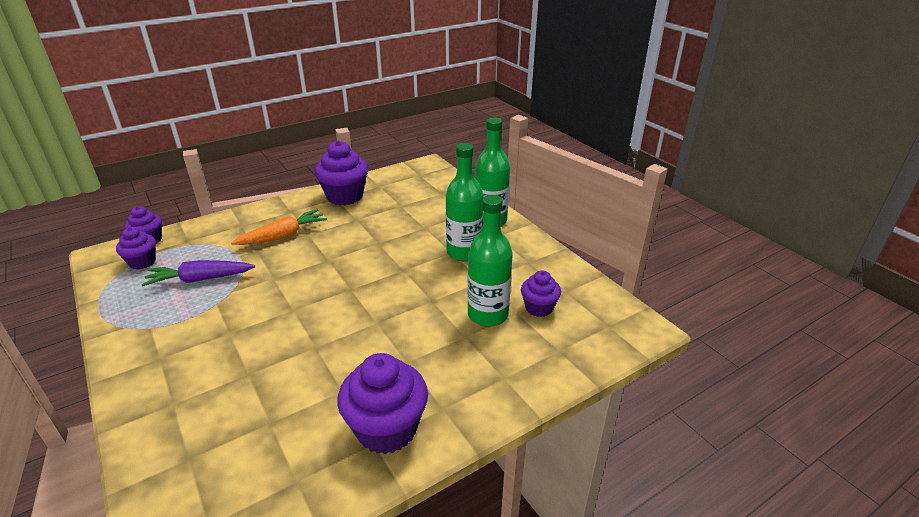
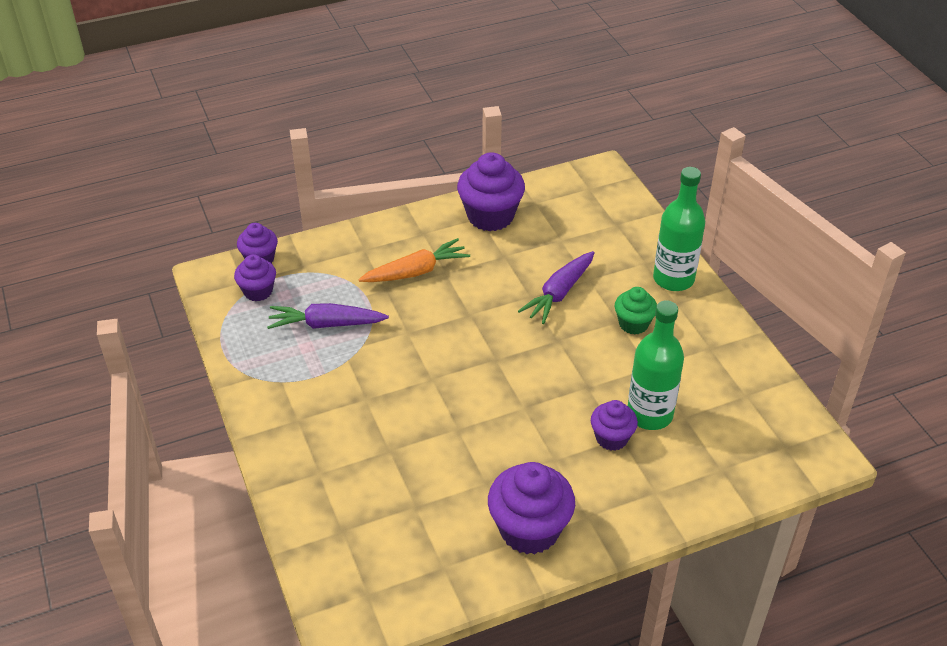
camera: 10 degrees right, 10 degrees up
green bottle [446,143,484,261] -> green cupcake [615,287,657,335]
purple cupcake [521,270,561,317] -> purple cupcake moved to [591,400,638,451]
none -> purple carrot [518,251,595,324]

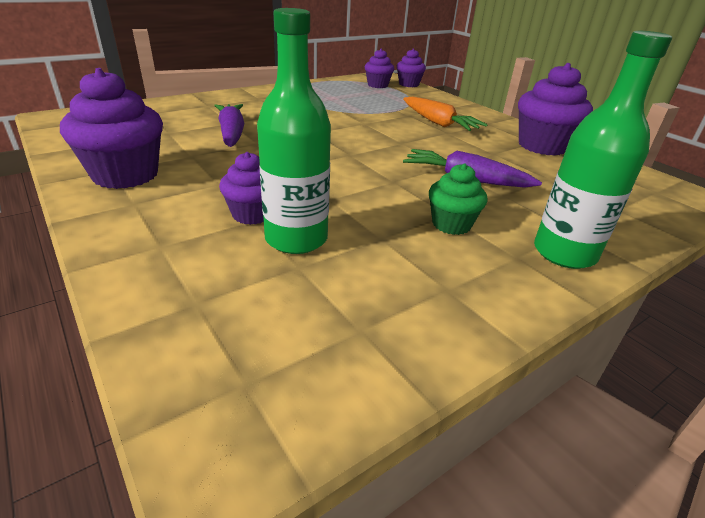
camera: 75 degrees right, 10 degrees down
purple carrot [267,303,389,329] -> purple carrot moved to [214,104,244,147]

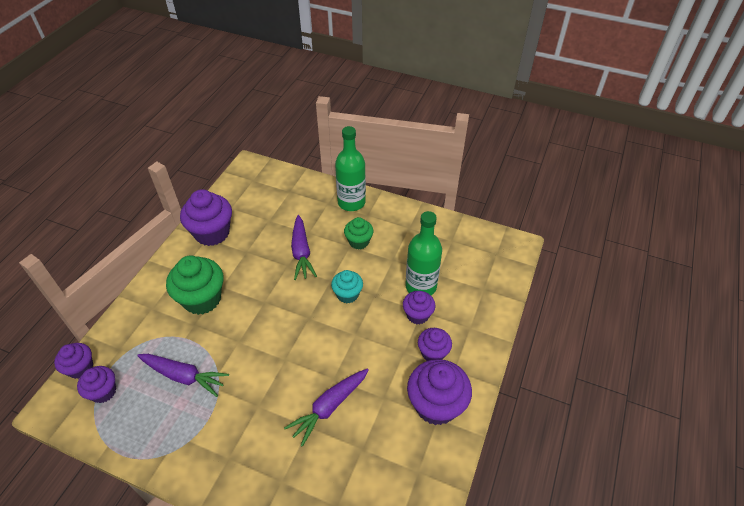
camera: 120 degrees left, 15 degrees up
orange carrot [403,96,488,131] -> green cupcake [166,255,223,315]
none -> purple carrot [137,354,229,397]
none -> turquoise cupcake [331,270,363,303]
none -> purple cupcake [418,328,452,361]

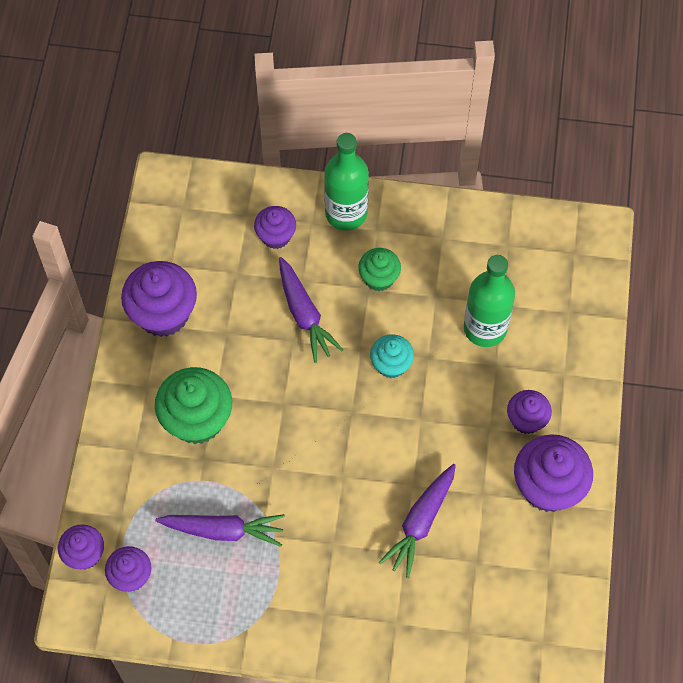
camera: 15 degrees left, 15 degrees up
purple cupcake [403,291,435,324] -> purple cupcake moved to [254,206,296,249]

